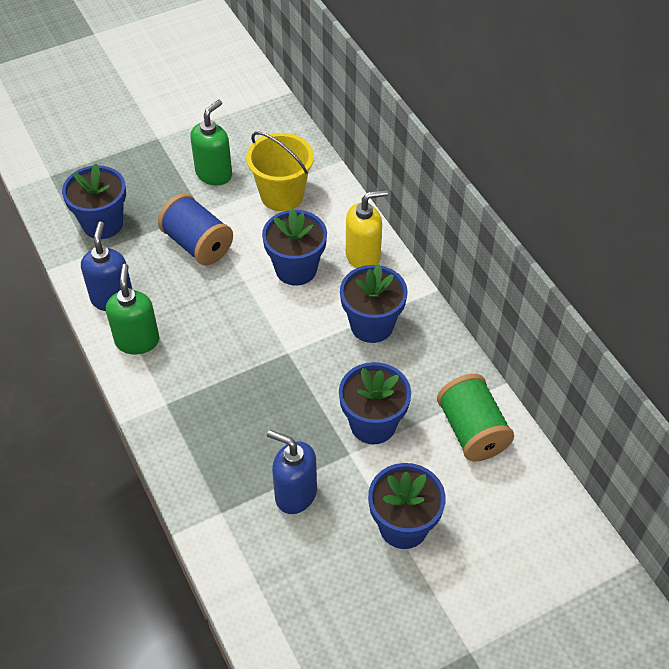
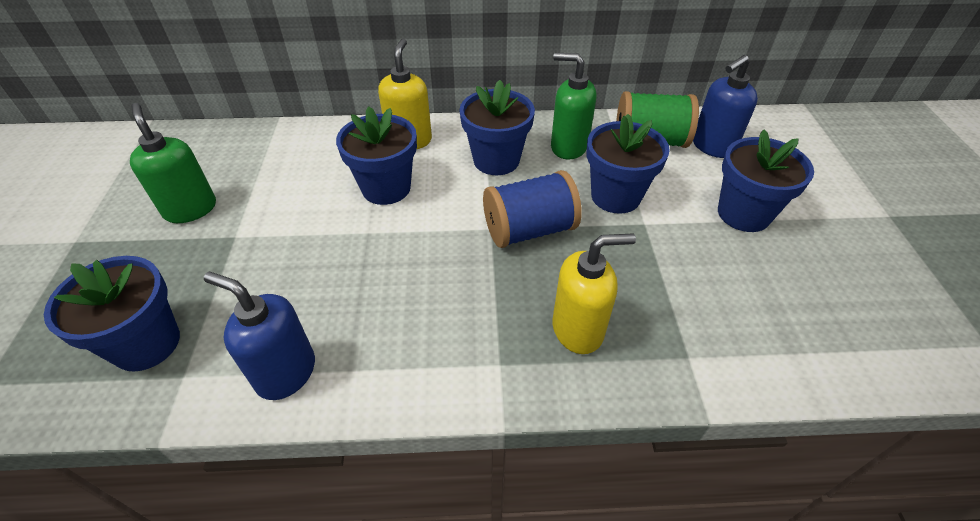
camera: 65 degrees left, 5 degrees down
green soap dispenser [106,264,159,355] -> green soap dispenser moved to [551,53,596,159]
blue spool [158,193,233,266] -> blue spool moved to [483,170,582,248]
yellow bucket [246,132,314,211] -> none
blue soap dispenser [267,430,317,514] -> blue soap dispenser moved to [693,55,758,158]
none -> yellow soap dispenser [552,233,636,354]

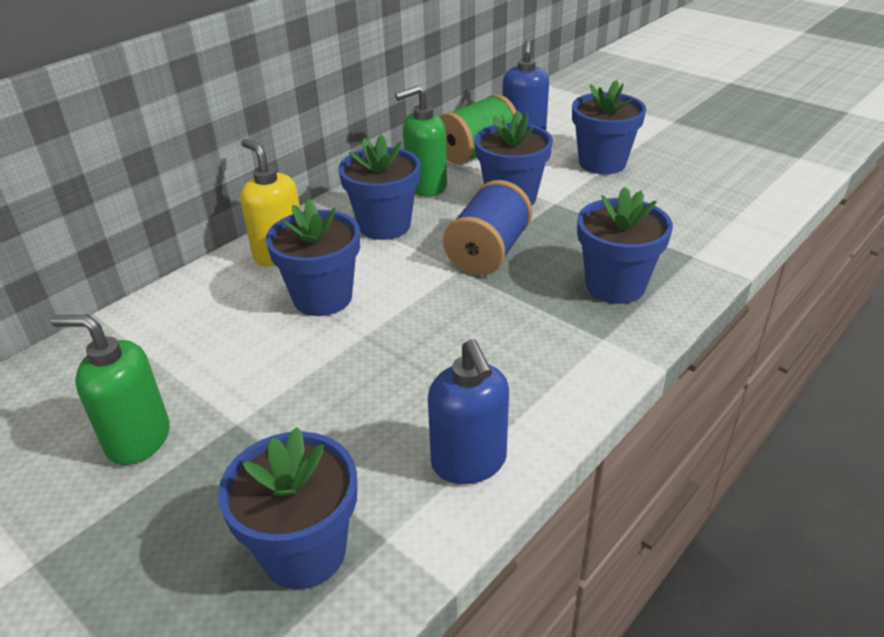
camera: 45 degrees left, 10 degrees down
blue soap dispenser [204,272,315,400] -> blue soap dispenser turned 90 degrees counterclockwise [428,339,509,484]
yellow soap dispenser [552,233,636,354] -> blue flower pot [577,187,673,304]

